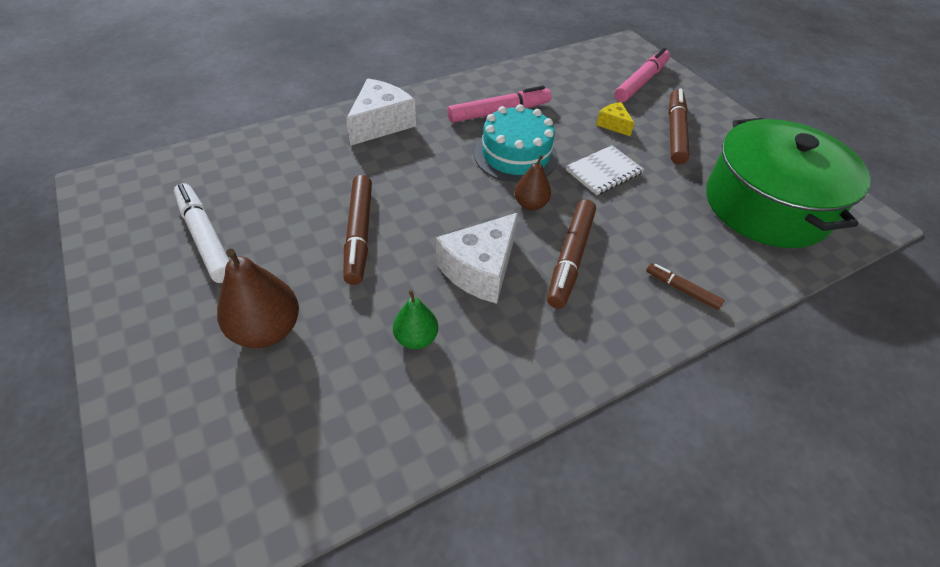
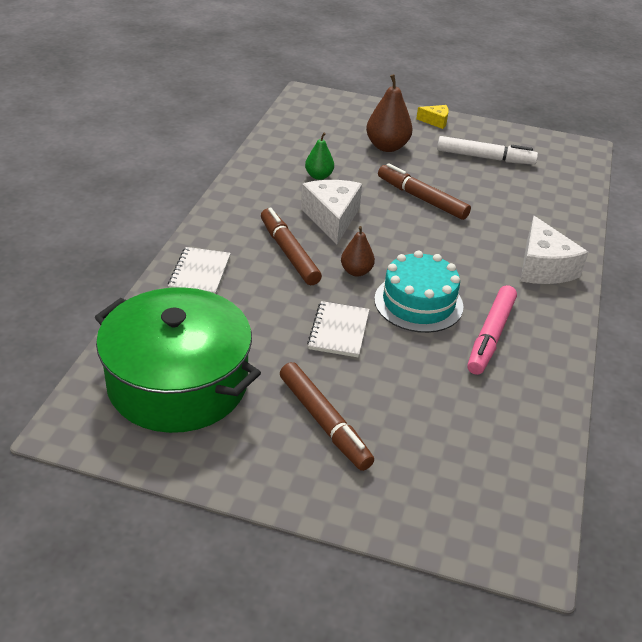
camera: 135 degrees right, 10 degrees down
yellow cheese [596,102,635,136] -> yellow cheese moved to [416,105,449,129]
pink marker [614,48,670,102] -> none
brown marker [646,263,724,310] -> white notebook [168,247,231,294]

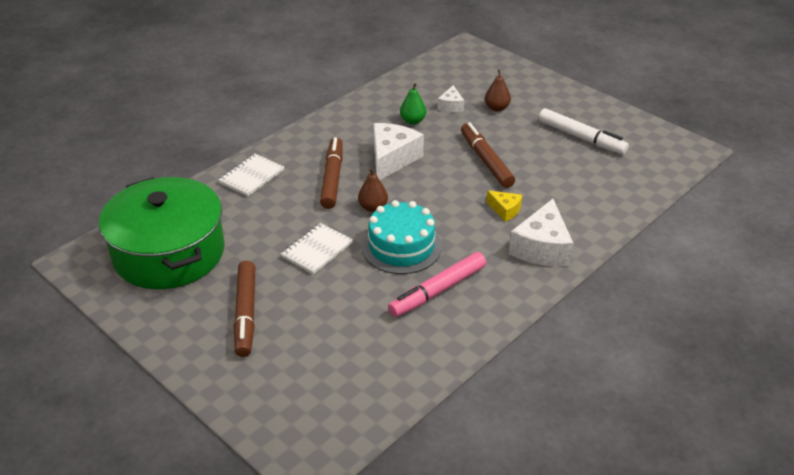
camera: 30 degrees right, 0 degrees up
brown pear [366,74,413,152] -> brown pear [485,70,511,112], size x0.60
yellow cheese [416,105,449,129] -> yellow cheese moved to [486,190,522,222]
none -> white cheese [437,85,464,112]

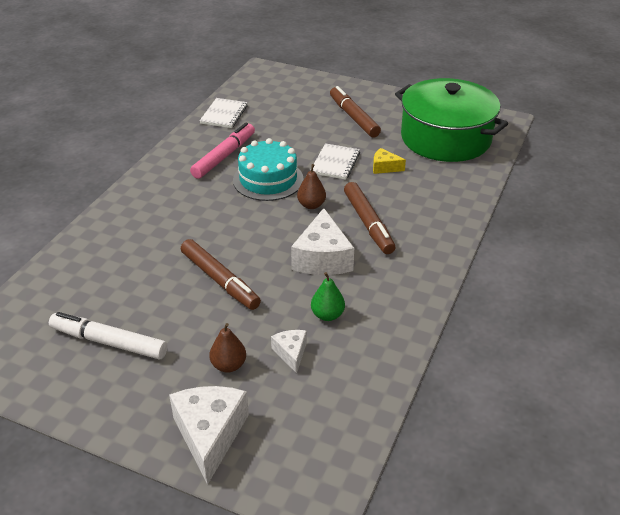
camera: 160 degrees right, 0 degrees up
white notebook [218,154,284,197] -> white notebook moved to [200,98,248,128]
yellow cheese [486,190,522,222] -> yellow cheese moved to [373,148,406,174]
white cheese [509,199,574,267] -> white cheese moved to [169,386,249,485]

